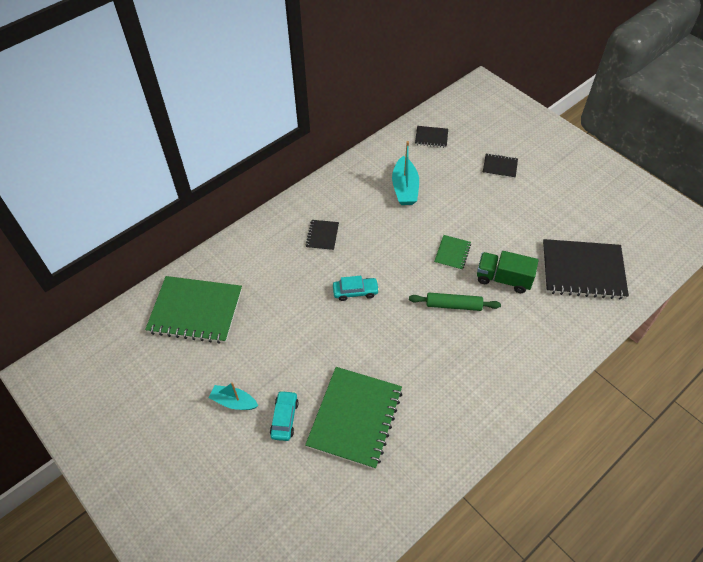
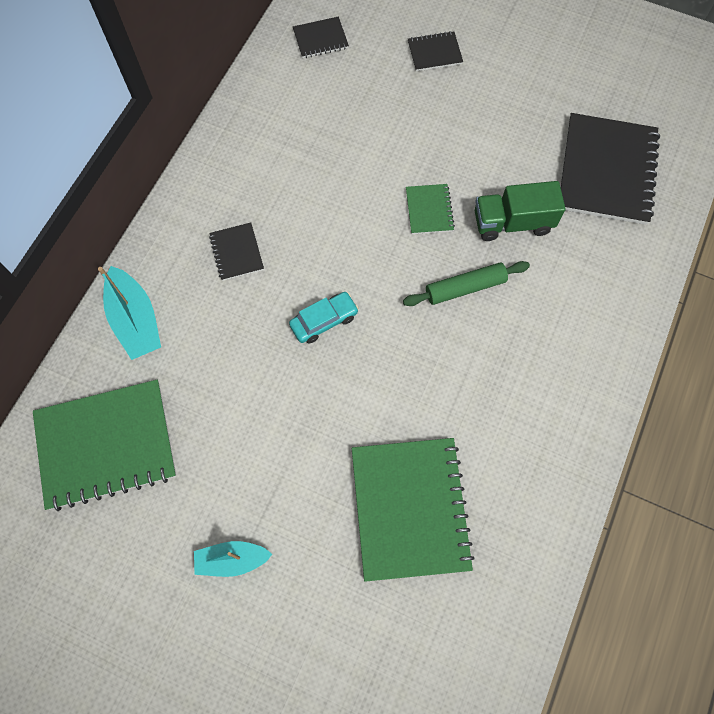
camera: 25 degrees left, 15 degrees up
turquoise car [270,390,299,441] -> none
turquoise boat [392,141,419,205] -> turquoise boat moved to [98,266,161,360]
black notebook [543,239,629,300] -> black notebook turned 60 degrees counterclockwise [560,113,660,225]

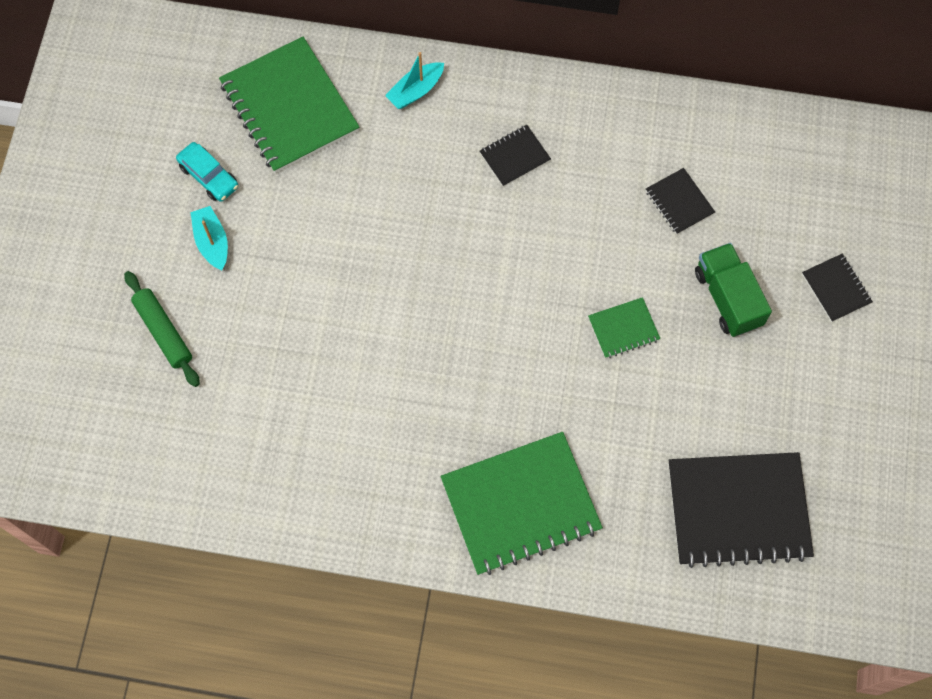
camera: 75 degrees right, 0 degrees up
turquoise boat [98,266,161,360] -> turquoise boat [385,52,444,109], size x0.66
turquoise car [289,292,359,344] -> turquoise car moved to [176,142,238,202]
black notebook [293,16,349,58] -> black notebook moved to [646,168,715,235]
green notebook [352,438,475,582] -> green notebook moved to [441,432,603,575]
green rolling pin [403,261,530,306] -> green rolling pin moved to [124,271,200,387]
green truck [475,181,566,241] -> green truck moved to [695,243,772,337]

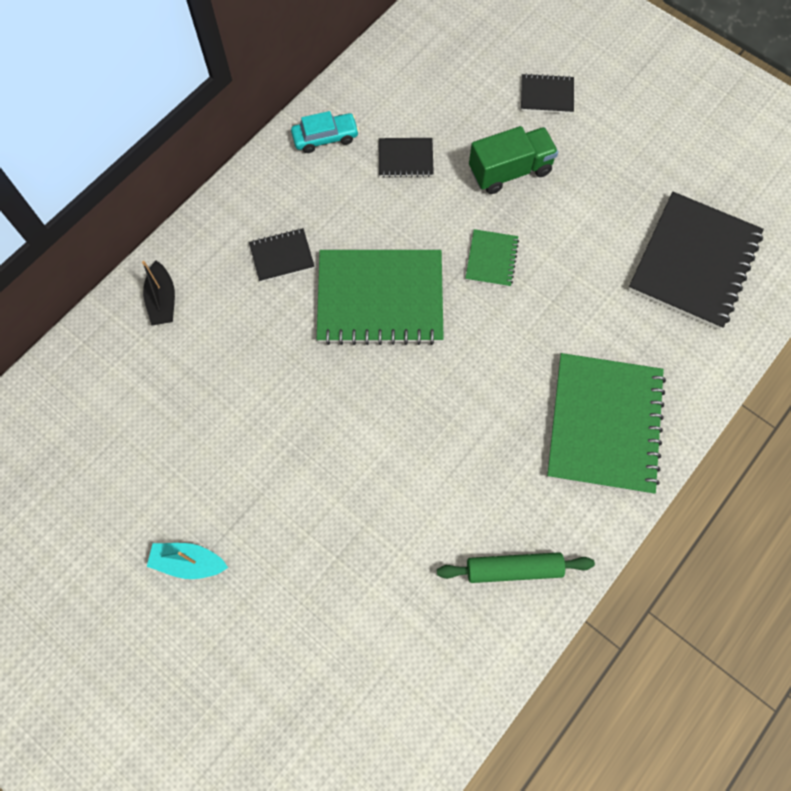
camera: 60 degrees left, 0 degrees up
green rolling pin [124,271,200,387] -> green rolling pin moved to [437,552,595,583]
turquoise car [176,142,238,202] -> turquoise car moved to [291,111,359,153]
green notebook [219,37,359,173] -> green notebook moved to [317,250,444,345]
turquoise boat [385,52,444,109] -> black boat [142,260,175,325]
black notebook [480,125,551,187] -> black notebook turned 75 degrees clockwise [249,228,315,282]
green truck [695,243,772,337] -> green truck turned 150 degrees clockwise [469,126,558,194]

